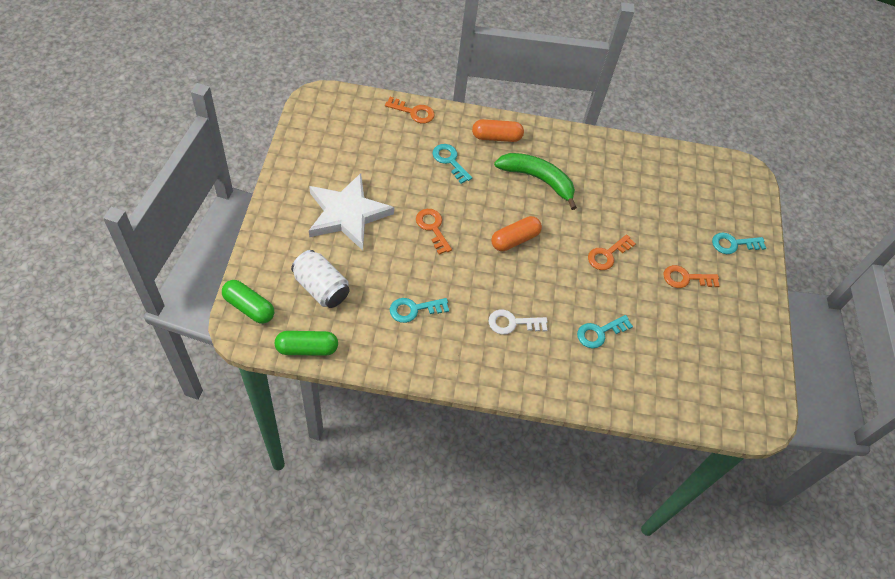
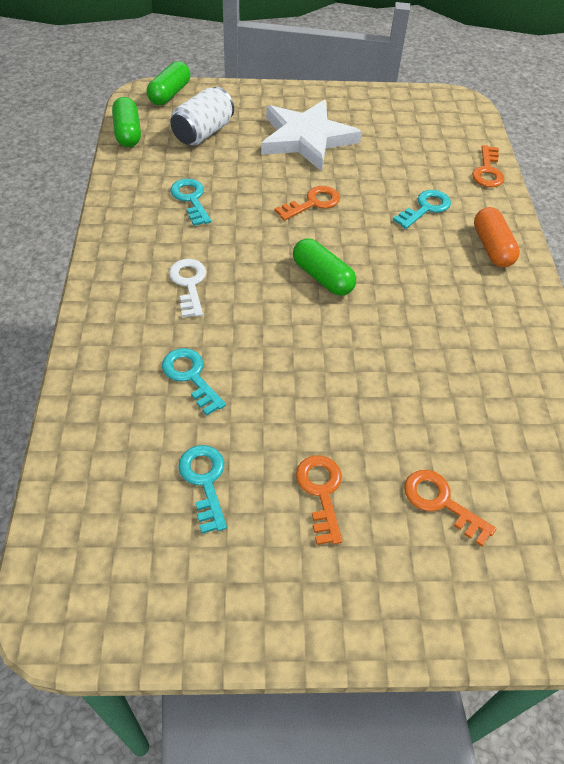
camera: 85 degrees right, 5 degrees down
orange capsule [491,216,542,251] -> green capsule [293,238,356,296]
green banana [494,153,577,210] -> none
orange key [588,234,636,270] -> orange key moved to [405,470,496,547]
turquoise key [712,233,766,254] -> turquoise key moved to [178,445,227,534]

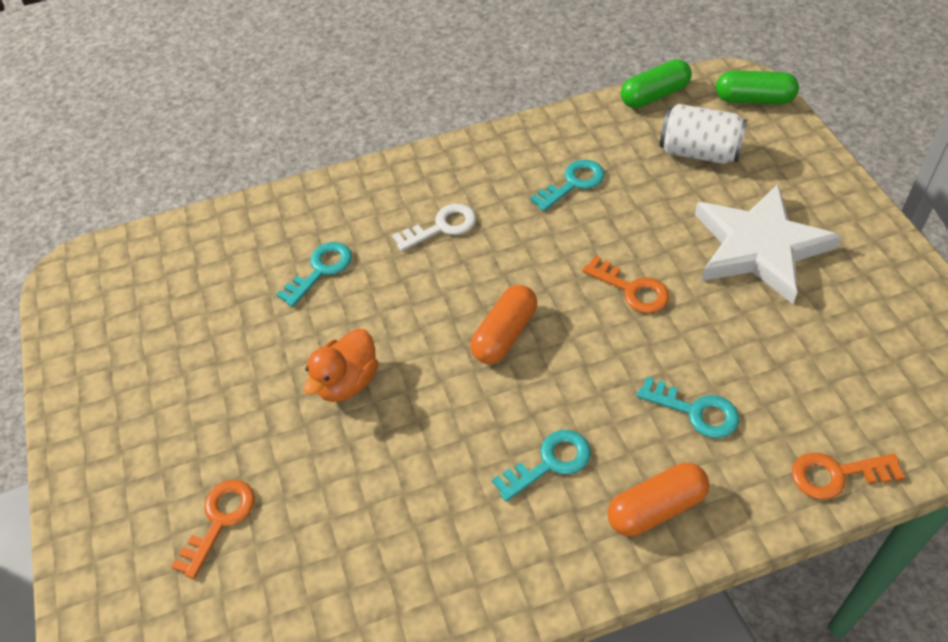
camera: 80 degrees right, 0 degrees up
turquoise key [178,445,227,534] -> turquoise key moved to [492,430,591,502]
green capsule [293,238,356,296] -> orange capsule [470,285,537,364]
orange key [296,455,342,545] -> none
none -> orange duck [304,329,378,402]

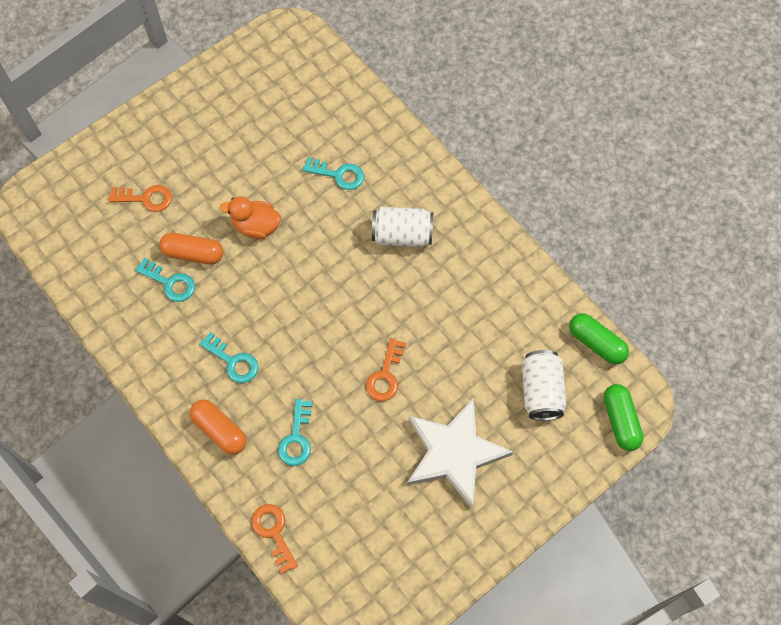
camera: 65 degrees right, 15 degrees up
white key [392,204,476,251] -> white can [372,207,433,247]
orange capsule [470,285,537,364] -> orange capsule moved to [159,233,224,264]
turquoise key [530,159,605,211] -> turquoise key moved to [135,258,195,302]

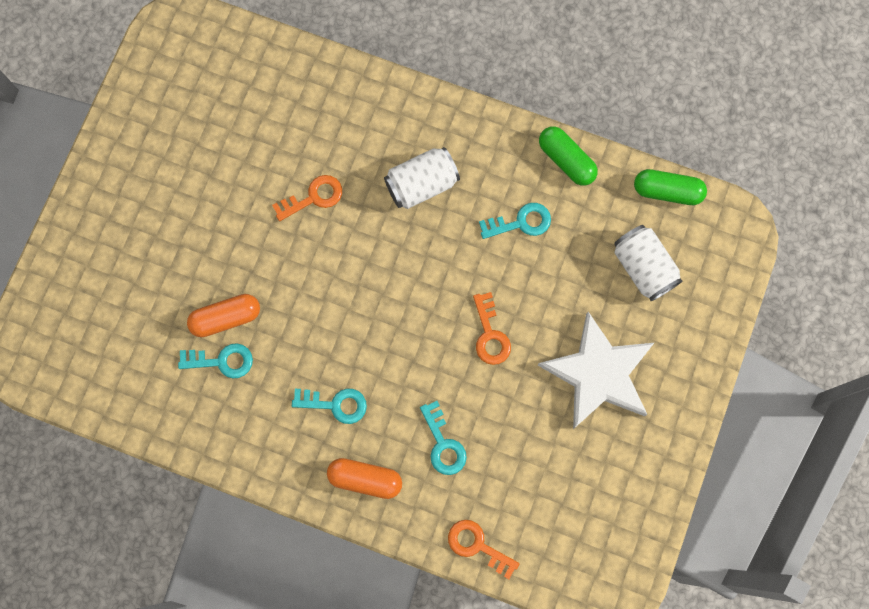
camera: 30 degrees left, 10 degrees up
orange key [109,185,172,212] -> orange key moved to [272,175,342,221]
orange duck [220,197,281,239] -> none
turquoise key [303,157,364,190] -> turquoise key moved to [479,203,551,239]
green capsule [604,384,644,451] -> green capsule moved to [539,126,598,186]

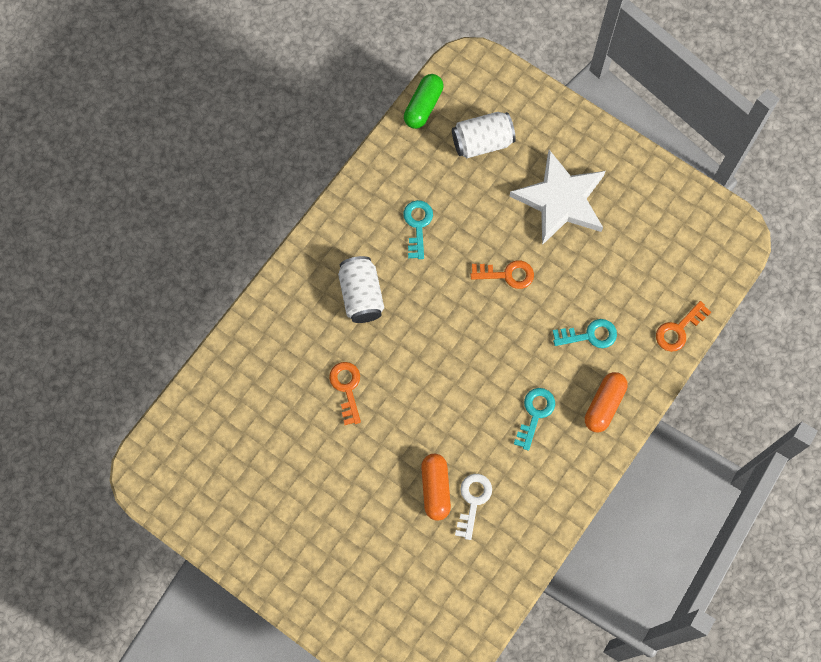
camera: 75 degrees left, 5 degrees down
turquoise key [178,343,253,378] -> white key [455,474,492,540]
green capsule [539,126,598,186] -> none

